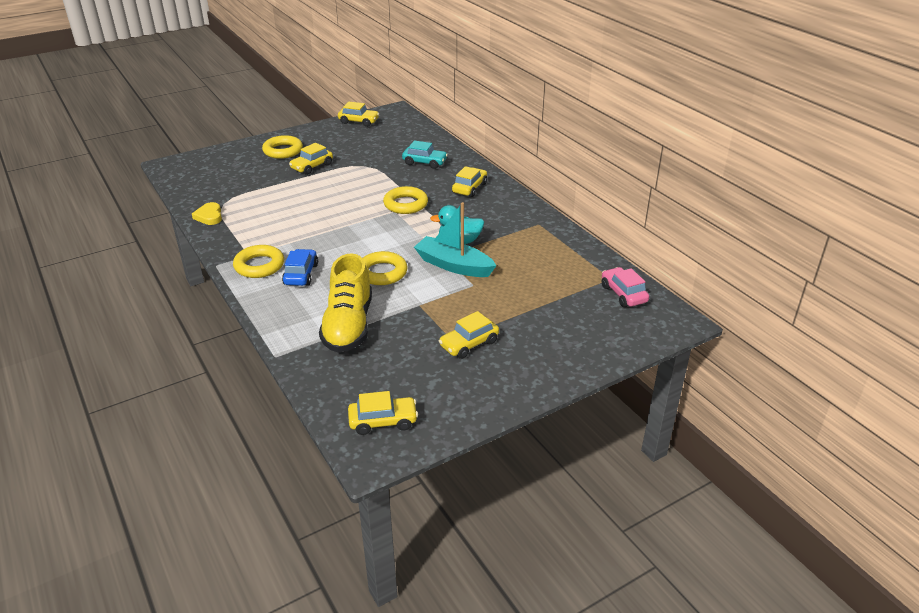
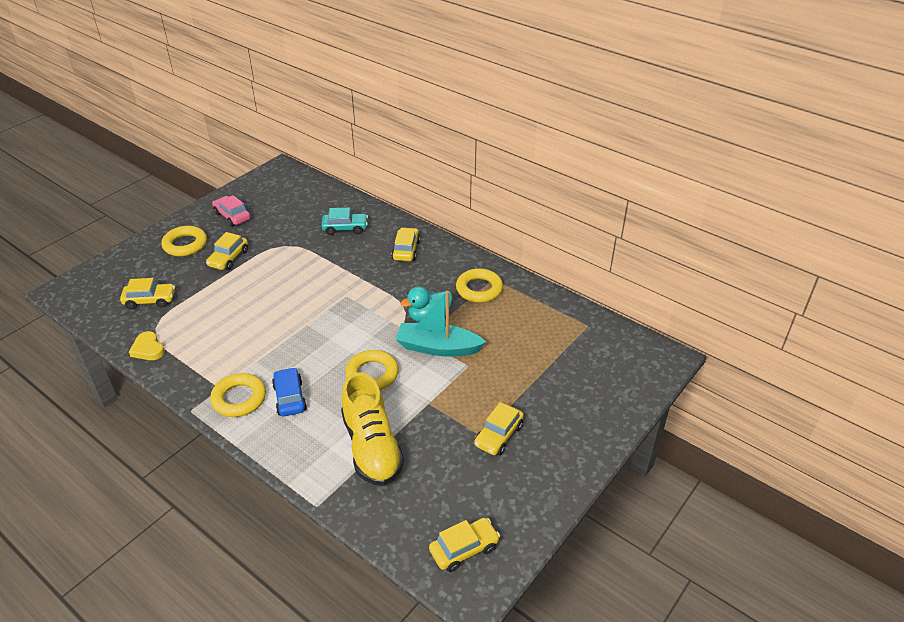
camera: 20 degrees left, 5 degrees up
yellow car [338,102,379,127] -> yellow car moved to [120,278,175,309]
yellow ring [383,186,428,214] -> yellow ring moved to [456,268,503,303]
pink car [602,267,649,307] -> pink car moved to [212,195,251,227]

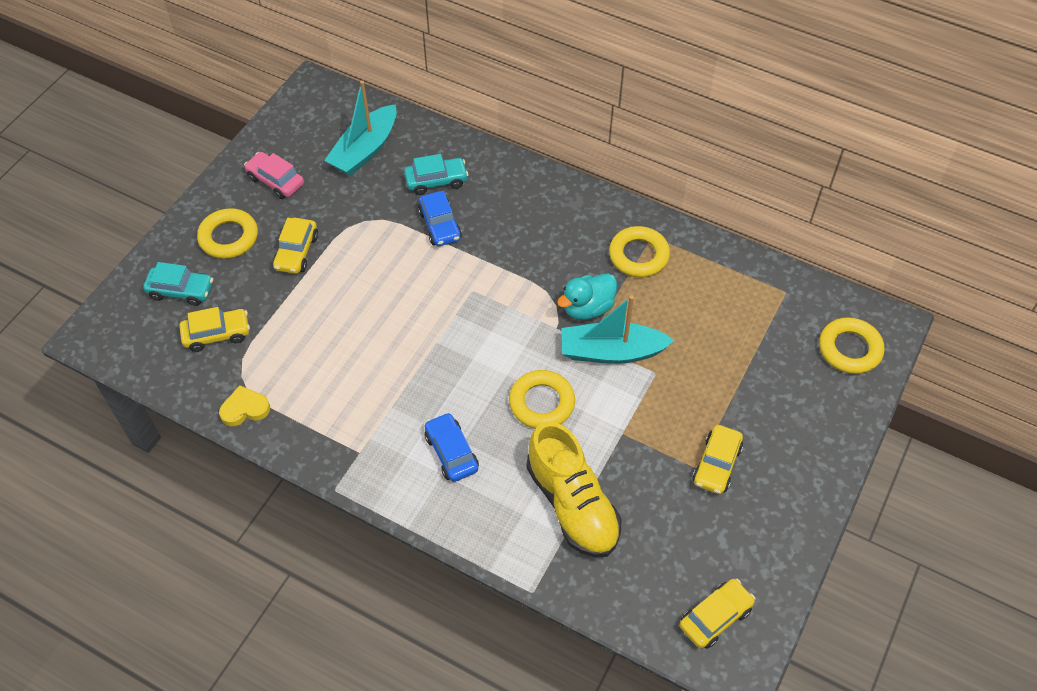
camera: 10 degrees left, 15 degrees up
yellow heart [129,331,165,360] -> yellow heart turned 120 degrees clockwise [219,385,270,426]
yellow ring [210,373,266,417] -> yellow ring moved to [819,317,884,374]
yellow car [392,227,420,261] -> none
none -> turquoise car [143,262,213,306]
none -> turquoise boat [324,81,397,176]
none -> blue car [418,191,462,246]

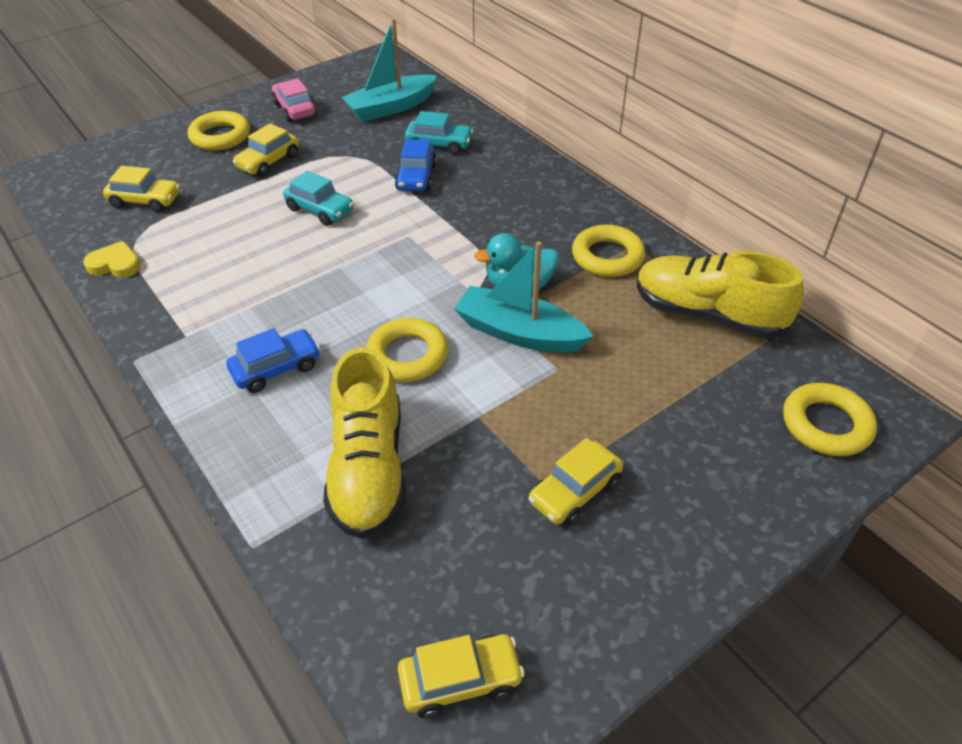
camera: 25 degrees right, 10 degrees down
turquoise car [143,262,213,306] -> turquoise car moved to [283,171,354,226]
blue car [424,412,479,482] -> blue car turned 60 degrees clockwise [226,328,320,393]
none -> yellow shoe [637,251,804,339]

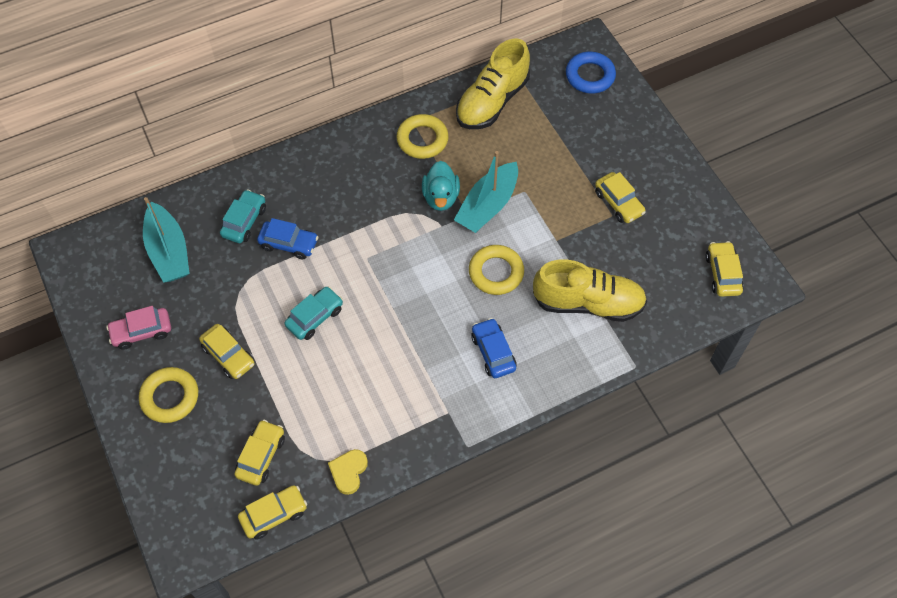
camera: 80 degrees left, 15 degrees up
yellow ring [783,383,877,456] -> blue ring [566,52,616,94]
none -> yellow car [238,485,307,540]

